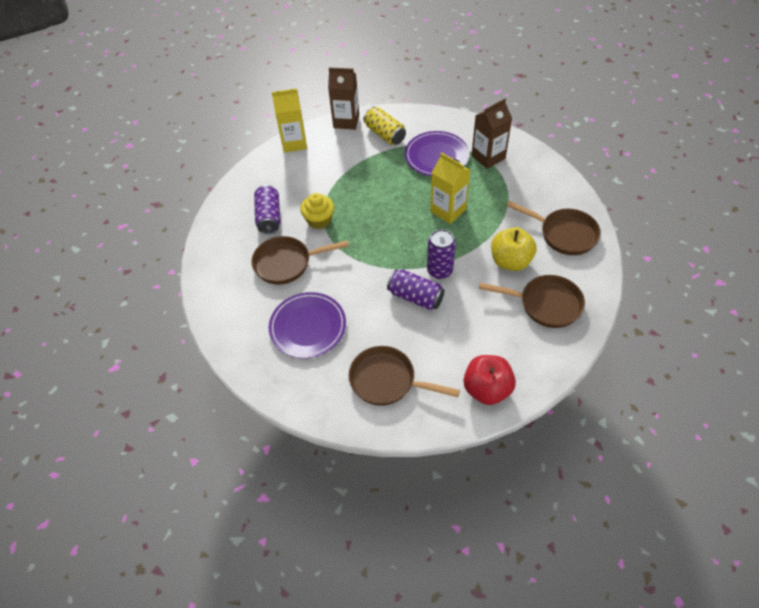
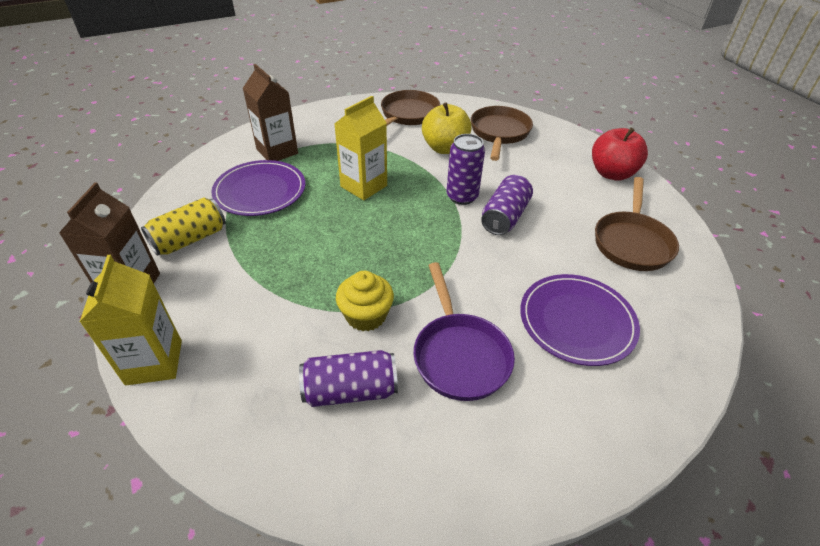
camera: 95 degrees left, 10 degrees down
brown pan [251,236,349,285] -> purple pan [414,262,515,401]

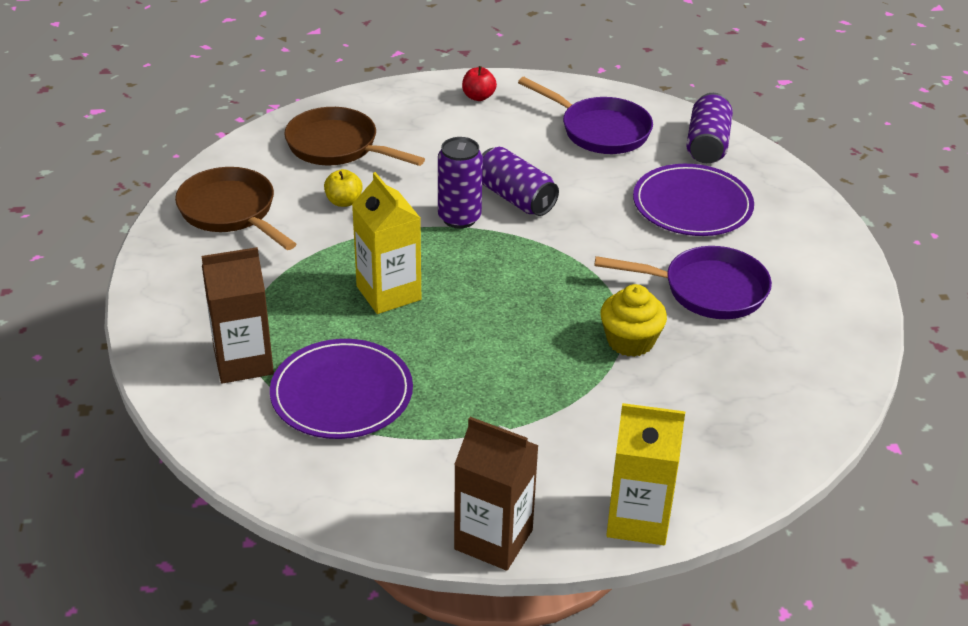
camera: 70 degrees left, 5 degrees down
yellow can [141,197,226,256] -> none
purple can [299,350,398,407] -> purple can moved to [686,93,733,163]
yellow apple [422,102,472,154] -> yellow apple [324,169,363,207], size x0.53
red apple [592,128,648,181] -> red apple [462,66,497,101], size x0.53
brown pan [595,177,679,271] -> purple pan [518,77,653,154]

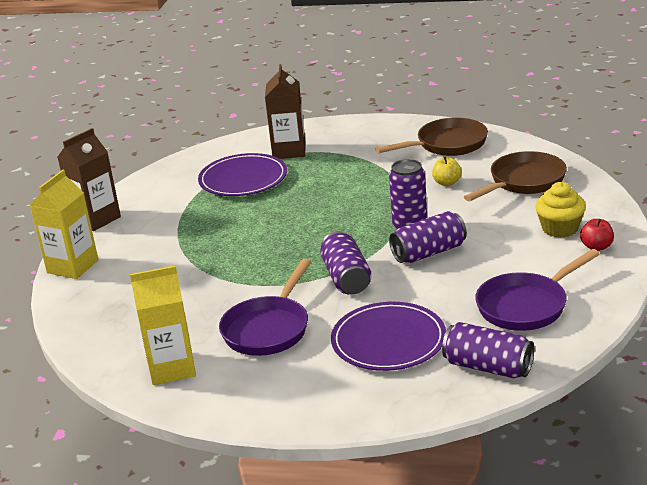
camera: 110 degrees right, 10 degrees down
yellow carton [352,172,421,314] -> yellow carton moved to [130,265,196,385]
yellow cupcake [601,284,667,357] -> yellow cupcake moved to [535,182,586,238]
none -> purple can [320,231,372,294]

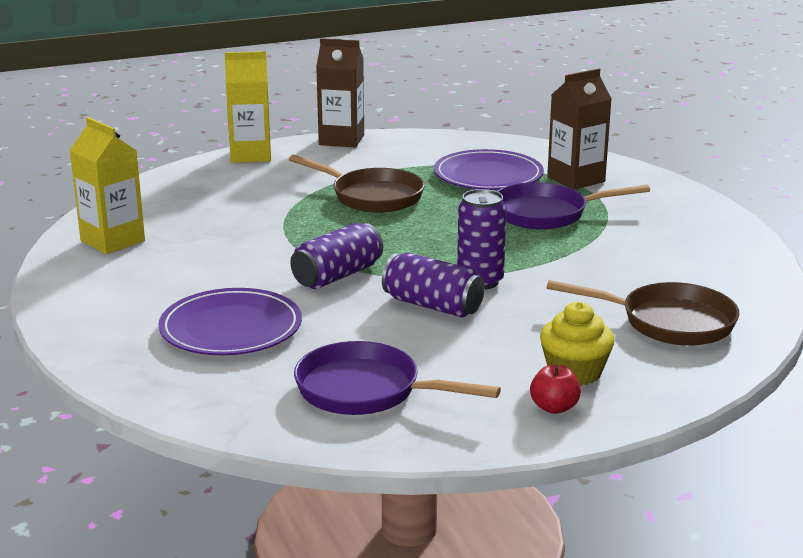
camera: 55 degrees right, 5 degrees down
purple pan [219,259,311,356] -> purple pan moved to [497,182,650,230]
brown pan [376,118,488,156] -> brown pan moved to [289,155,425,213]
yellow apple [432,156,462,186] -> none
purple can [442,322,534,378] -> none

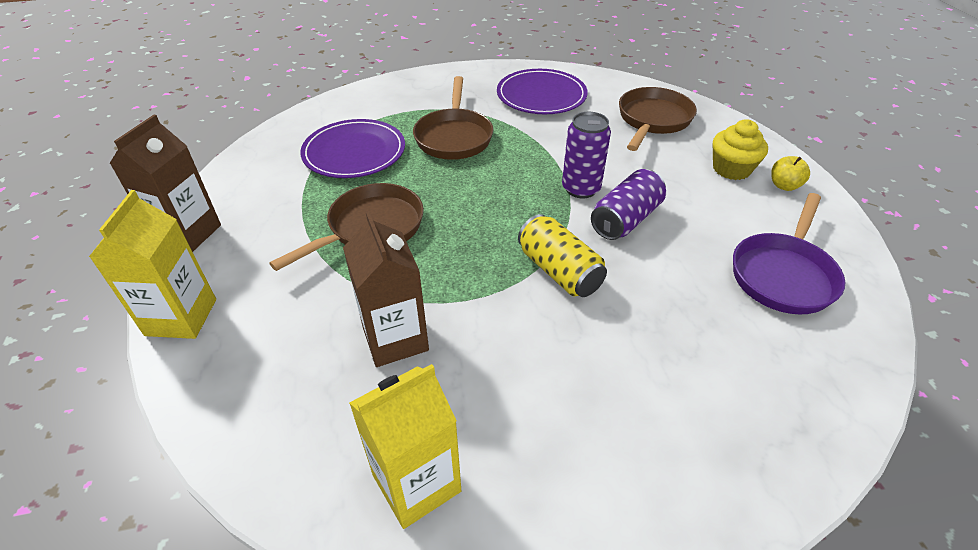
camera: 80 degrees left, 20 degrees up
purple plate [158,288,302,355] -> purple plate moved to [497,69,588,114]
purple can [290,223,383,289] -> yellow can [518,214,607,297]
purple pan [497,182,650,230] -> brown pan [413,76,493,160]
red apple [530,365,581,414] -> yellow apple [771,156,810,191]
brown carton [547,69,612,190] -> brown carton moved to [343,211,429,367]

